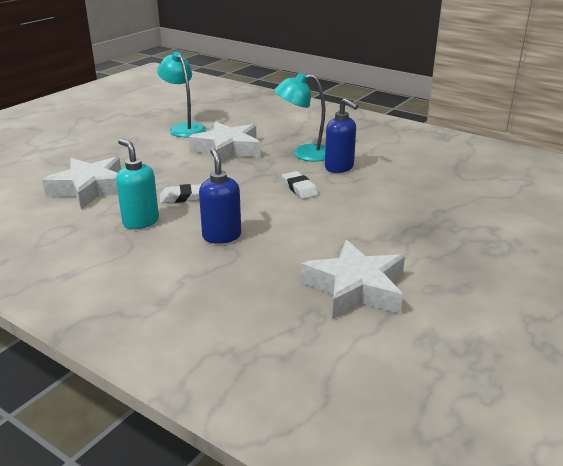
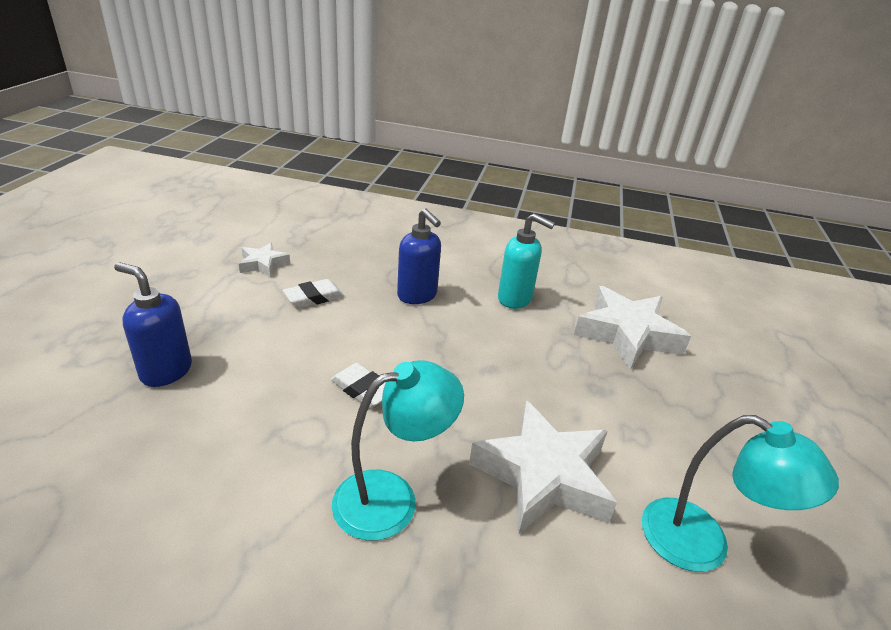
camera: 155 degrees right, 5 degrees up
white eraser [160,184,202,203] -> white eraser moved to [283,279,344,308]
white star [301,240,405,319] -> white star [239,242,290,277], size x0.51
blue soap dispenser [325,98,358,173] -> blue soap dispenser moved to [114,262,192,387]

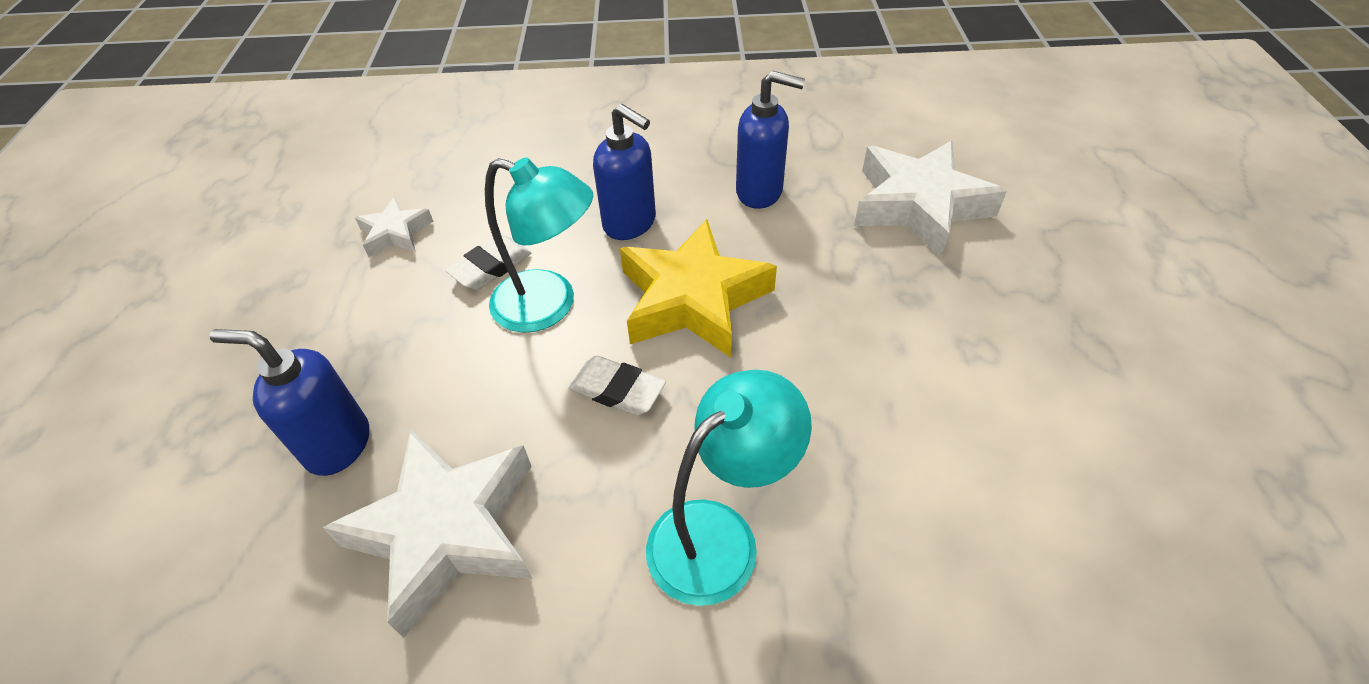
camera: 10 degrees left, 15 degrees up
white star [469,400,617,534] -> white star moved to [322,429,532,638]
turquoise soap dispenser [498,213,555,309] -> blue soap dispenser [736,71,805,209]
turquoise lamp [642,415,839,572] -> turquoise lamp moved to [485,157,593,333]
none -> yellow star [620,219,777,358]

